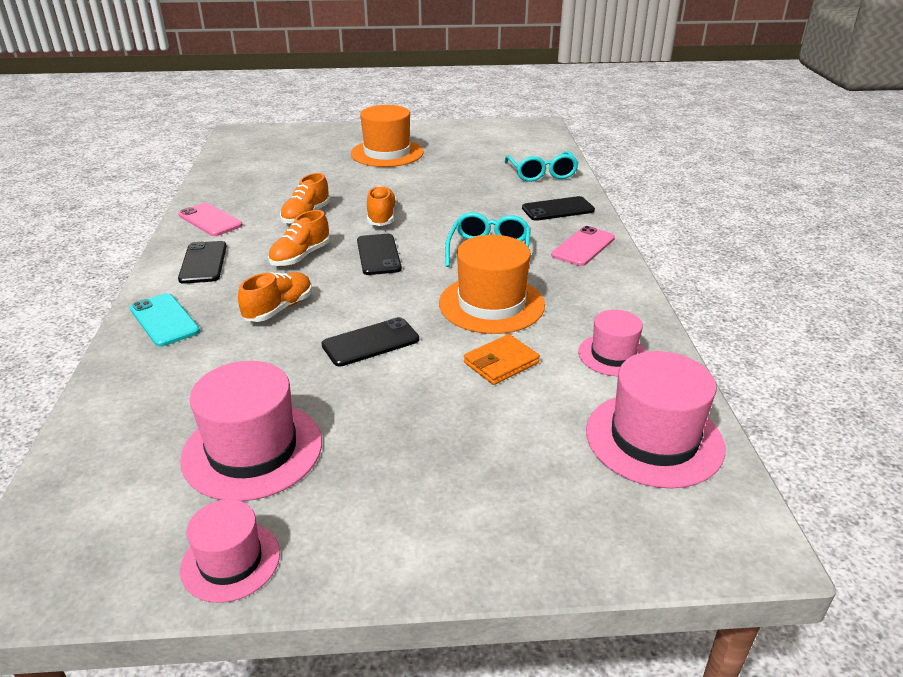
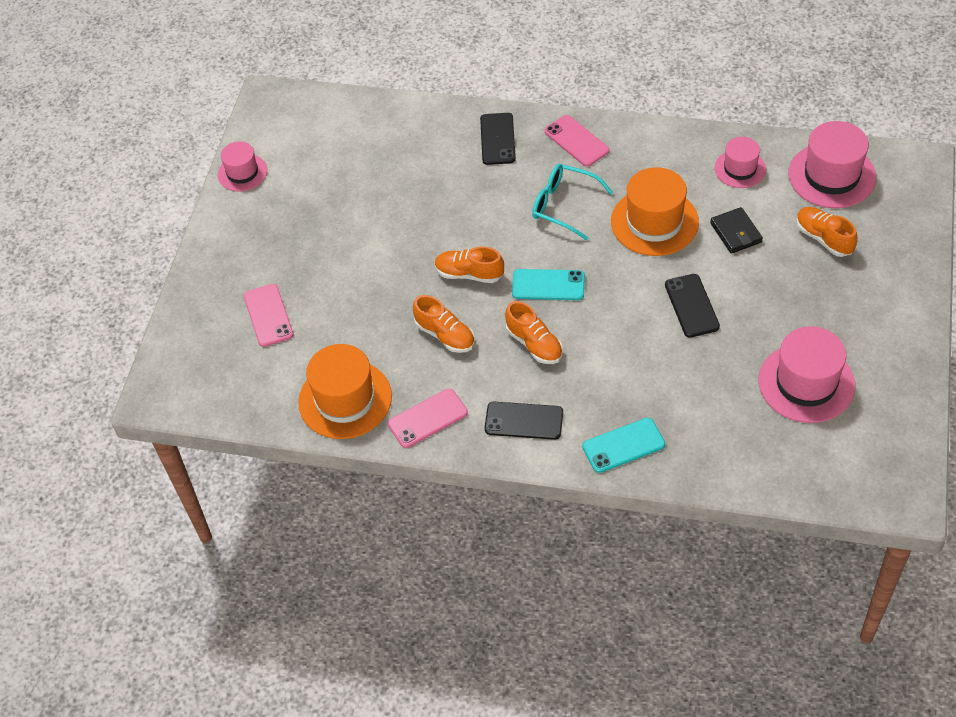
camera: 70 degrees left, 20 degrees up
pink hat [180,499,280,603] -> pink hat moved to [218,141,267,192]
orange shoe [238,272,312,322] -> orange shoe moved to [796,207,857,257]
orange hat [351,105,424,167] -> orange hat moved to [298,344,392,439]
black phone [357,234,402,275] -> turquoise phone [512,269,585,300]
orange wallet [464,334,540,385] -> black wallet [710,207,763,254]
turquoise glasses [505,151,579,182] -> none
none -> pink phone [244,284,294,347]

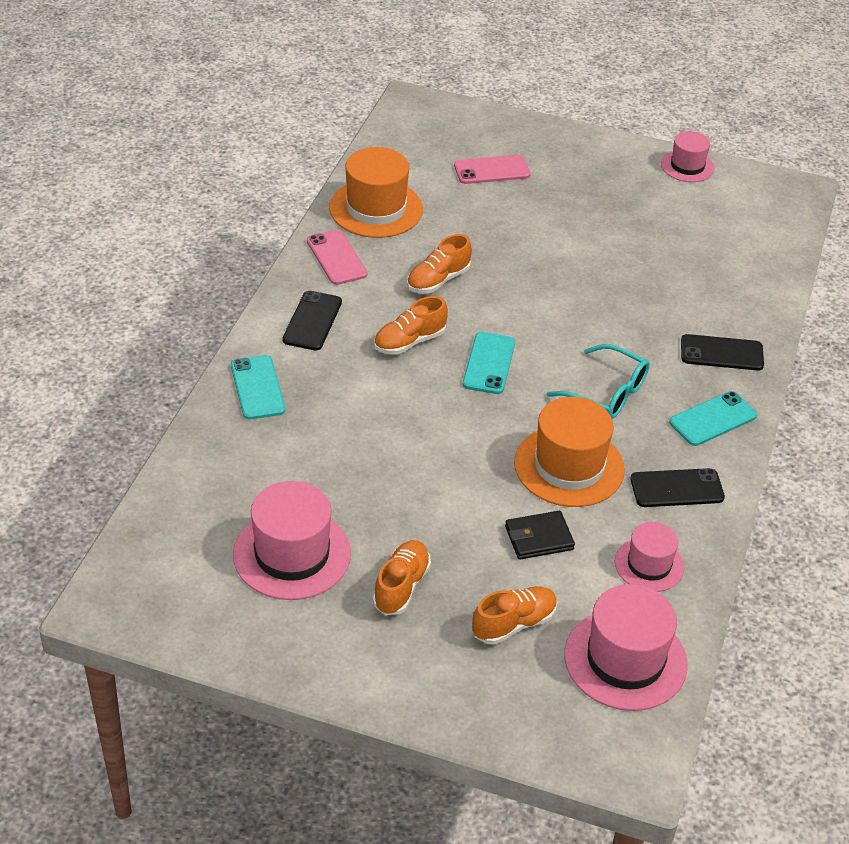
camera: 90 degrees right, 10 degrees down
orange shoe [435,246,504,283] -> orange shoe moved to [373,540,431,615]
turquoise glasses [532,164,613,240] -> turquoise glasses turned 90 degrees clockwise [546,344,650,419]
pink phone [544,115,609,167] -> turquoise phone [669,391,757,446]
black phone [665,274,720,338] -> black phone moved to [630,468,725,507]

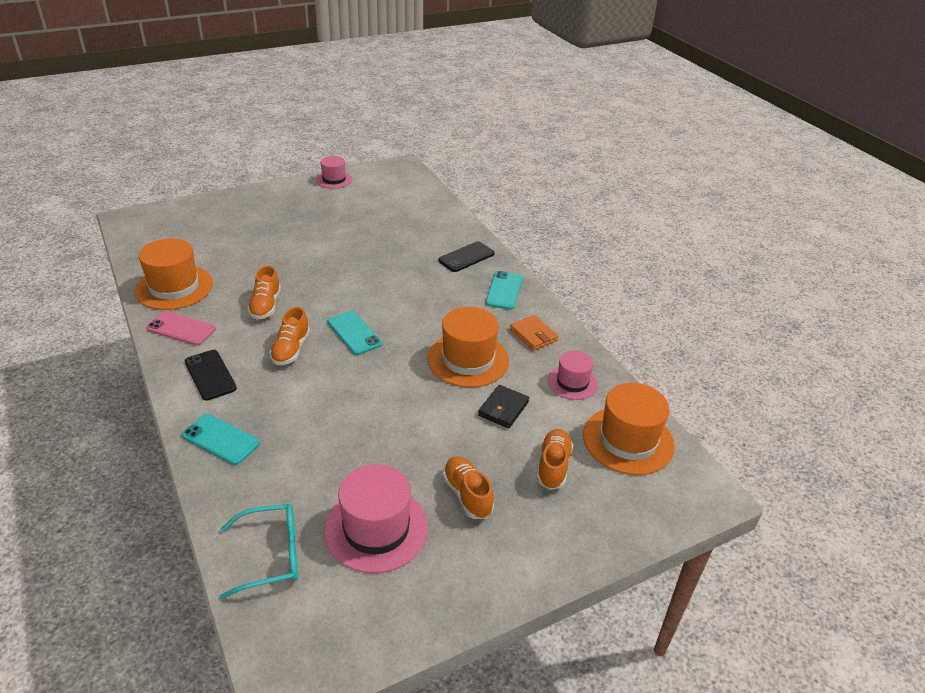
camera: 45 degrees left, 5 degrees down
pink phone [454,155,530,184] -> none
turquoise glasses [546,344,650,419] -> turquoise glasses moved to [220,504,298,599]
pink hat [564,584,688,711] -> orange hat [583,383,675,475]
black phone [630,468,725,507] -> orange wallet [510,315,558,351]

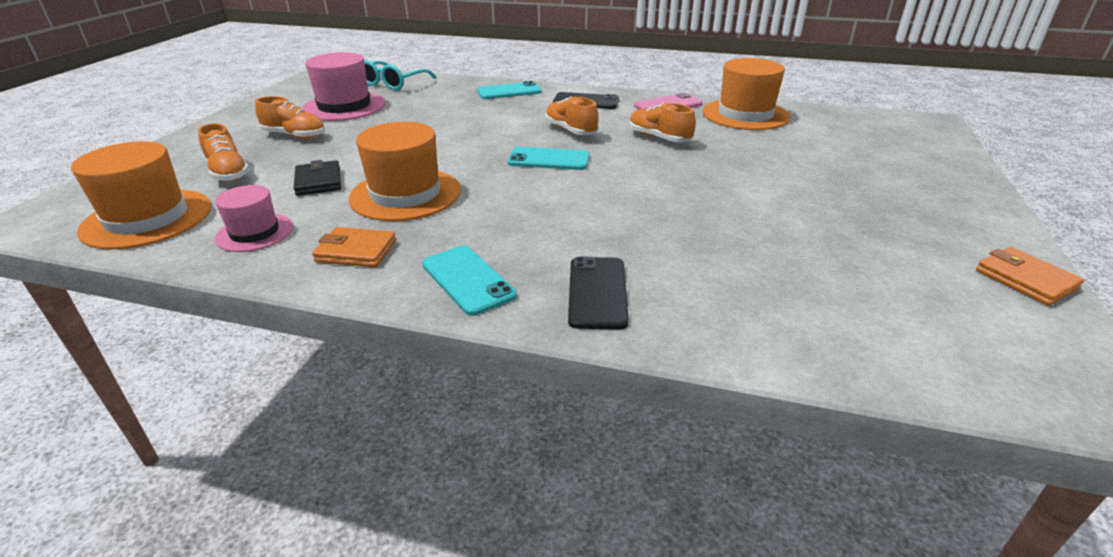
camera: 135 degrees right, 5 degrees down
pink hat [316,156,352,189] -> orange wallet [976,247,1084,306]

